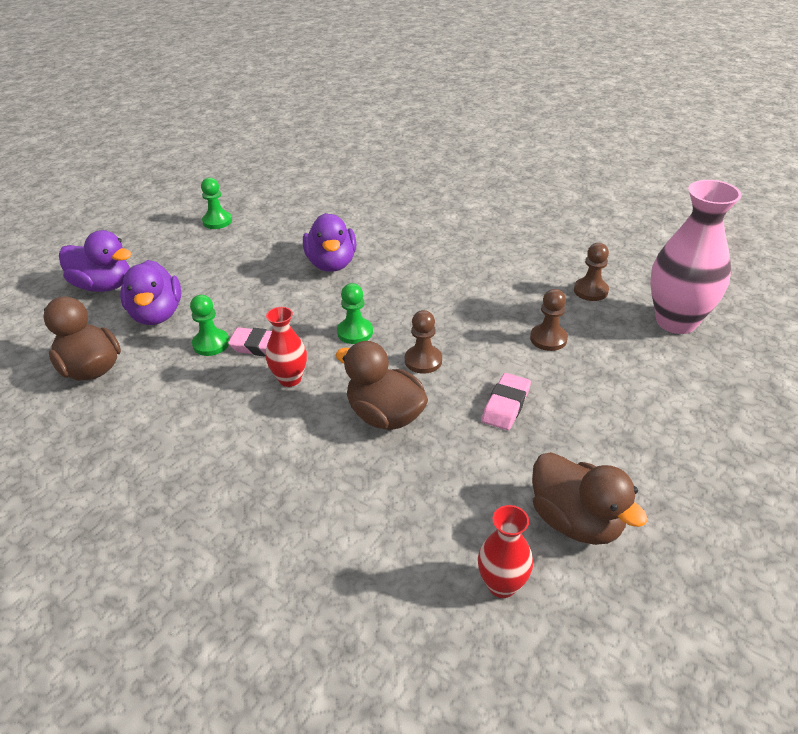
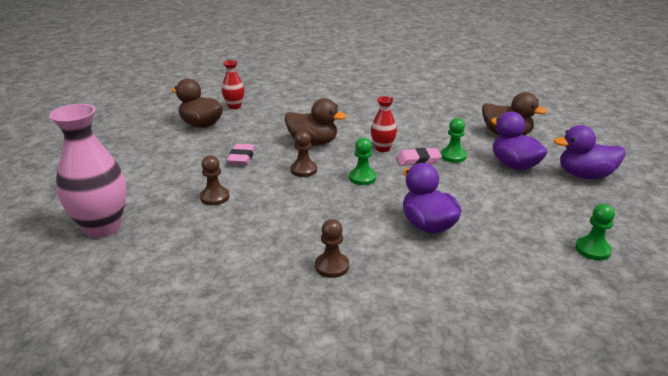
camera: 160 degrees right, 10 degrees down
brown pawn [574,243,609,301] -> brown pawn moved to [315,219,349,278]

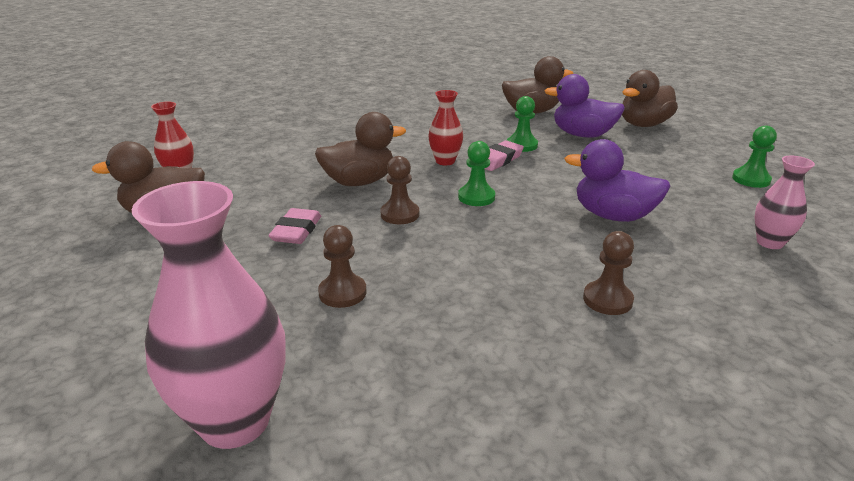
camera: 40 degrees left, 0 degrees up
pink eraser [227,144,256,165] -> pink eraser turned 45 degrees clockwise [268,208,321,244]
purple duck [553,125,626,179] -> brown duck [622,70,678,127]
none -> pink vase [754,156,815,249]

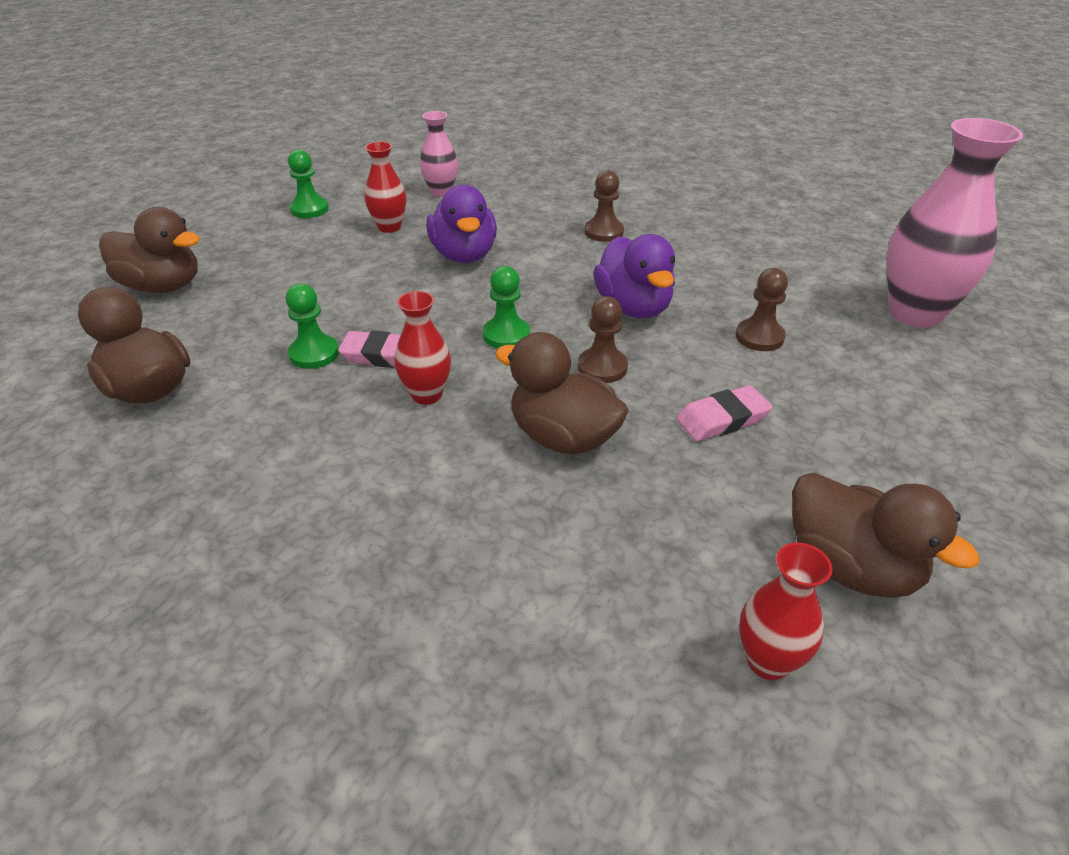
camera: 125 degrees left, 10 degrees up
purple duck [544,74,625,137] -> purple duck moved to [593,234,675,318]
none -> red vase [365,141,406,233]

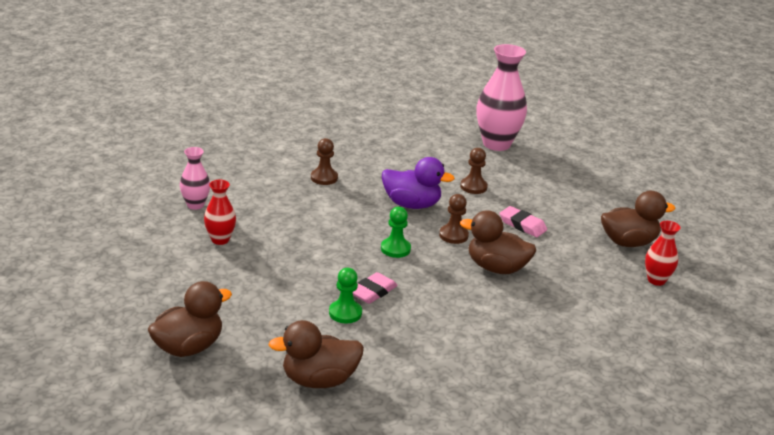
camera: 60 degrees left, 10 degrees down
green pawn [288,149,329,218] -> none
red vase [394,291,451,405] -> none
purple duck [426,185,497,263] -> none
brown duck [495,332,629,455] -> brown duck turned 45 degrees clockwise [460,210,536,274]
pink eraser [676,385,772,442] -> pink eraser turned 60 degrees counterclockwise [499,206,547,237]

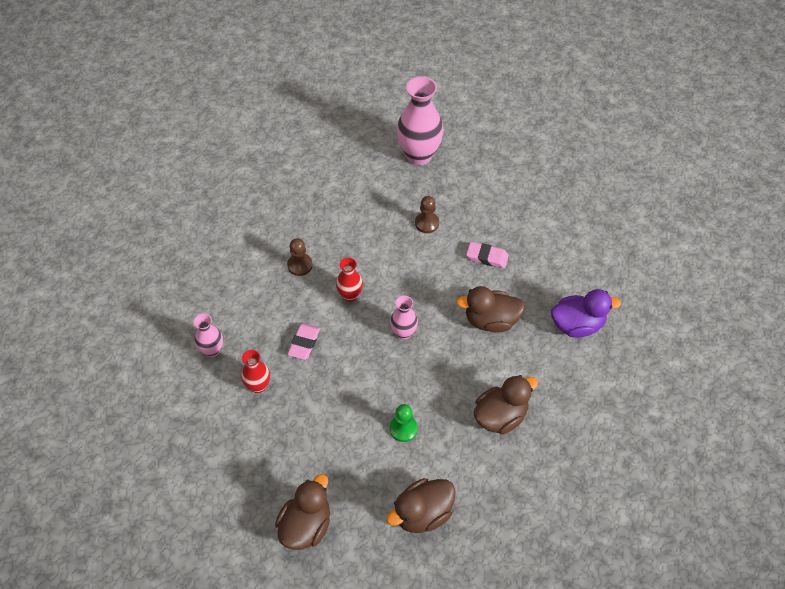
camera: 20 degrees left, 25 degrees up
pink eraser [353,272,398,304] -> pink eraser moved to [287,323,320,360]
green pawn [381,207,411,258] -> pink vase [390,295,418,340]
purple duck [382,157,455,209] -> purple duck moved to [551,289,621,338]
brown pawn [439,194,469,244] -> none
brown duck [601,191,675,247] -> brown duck moved to [474,375,538,434]
red vase [645,221,681,286] -> red vase moved to [336,257,363,302]

